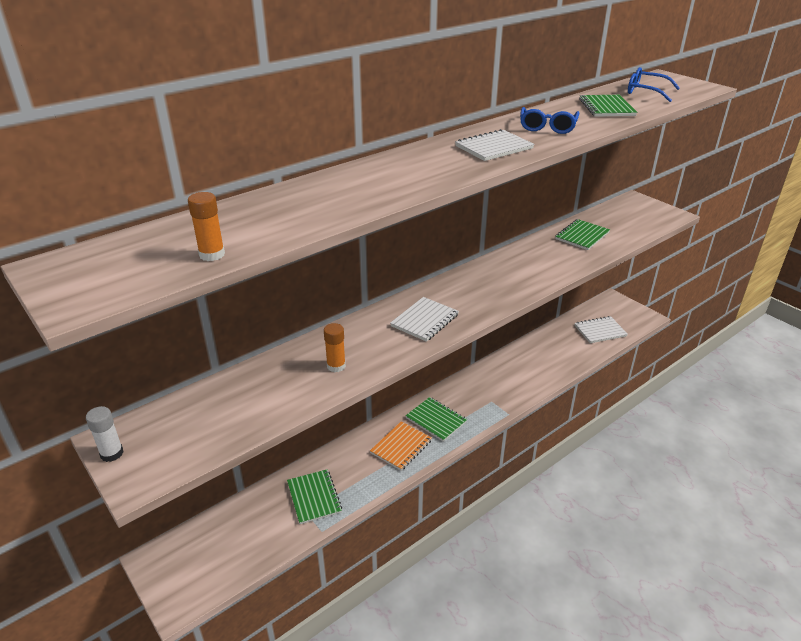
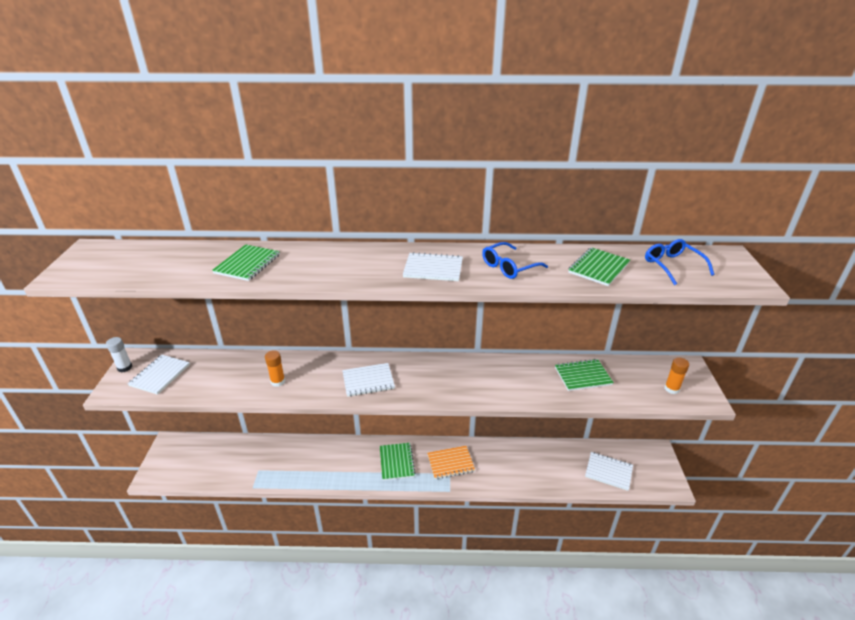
camera: 40 degrees right, 0 degrees up
orange glue stick [188,192,225,261] -> orange glue stick moved to [664,357,689,394]
green notebook [287,469,342,524] -> green notebook moved to [212,244,280,281]
orange notebook [370,421,432,471] -> orange notebook moved to [427,446,475,479]
none -> white notebook [128,355,190,395]

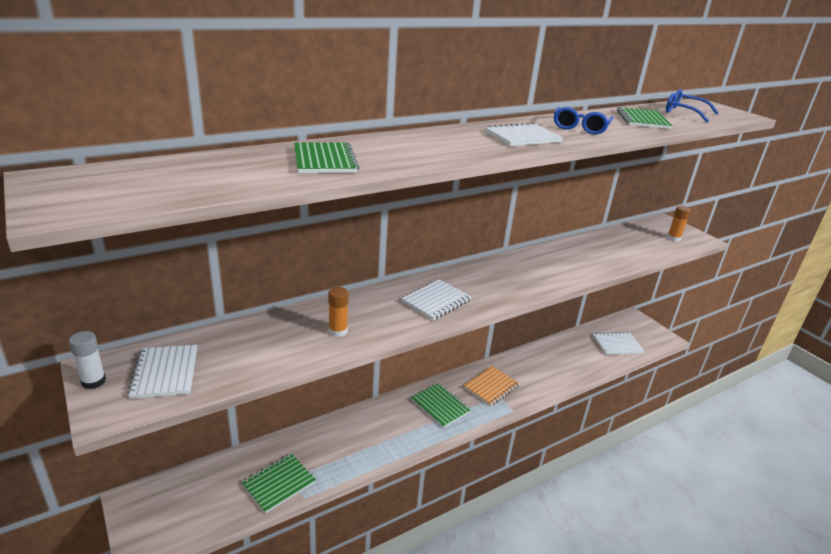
camera: 35 degrees left, 5 degrees down
green notebook [555,359,614,391] -> green notebook moved to [241,453,316,514]

